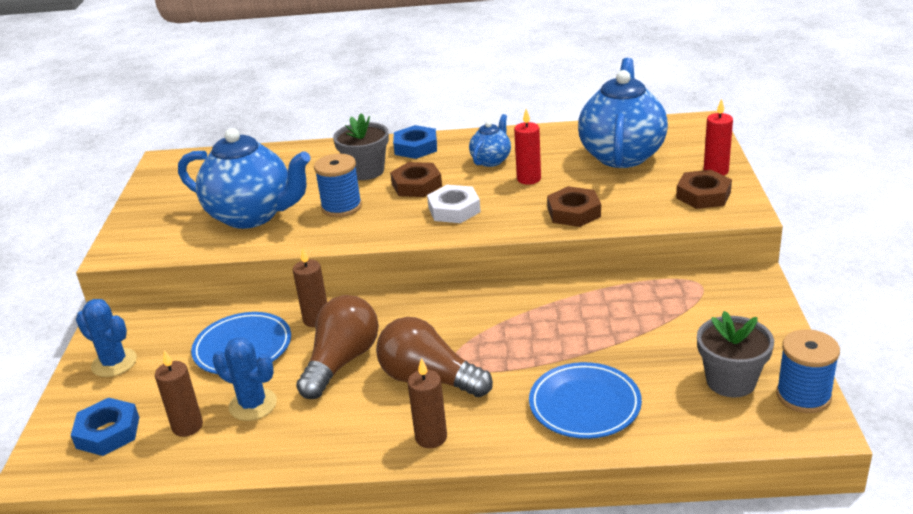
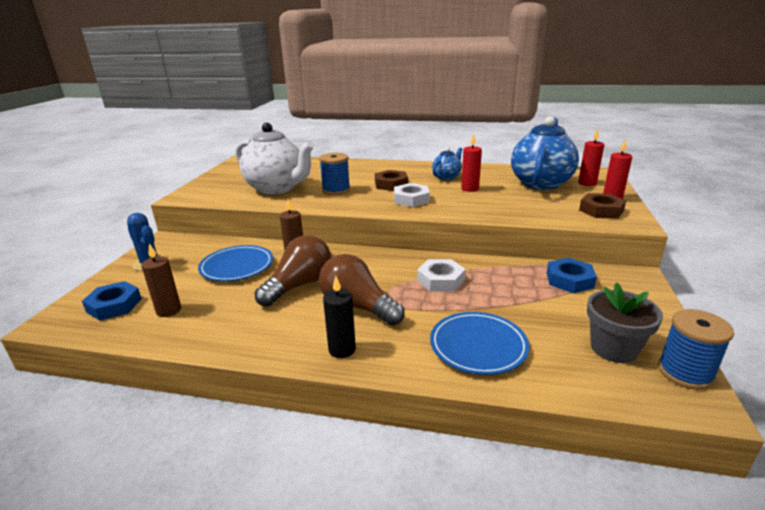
camera: 10 degrees right, 5 degrees down
blue teapot [178,128,311,229] -> white teapot [235,123,314,195]
blue cactus [213,337,277,421] -> none
grey flower pot [333,113,389,180] -> none
blue nut [393,125,437,159] -> blue nut moved to [547,258,597,293]
brown candle [408,358,447,448] -> black candle [323,276,356,358]
brown nut [547,186,601,227] -> none
none -> white nut [417,259,465,291]
none -> red candle [578,129,604,186]

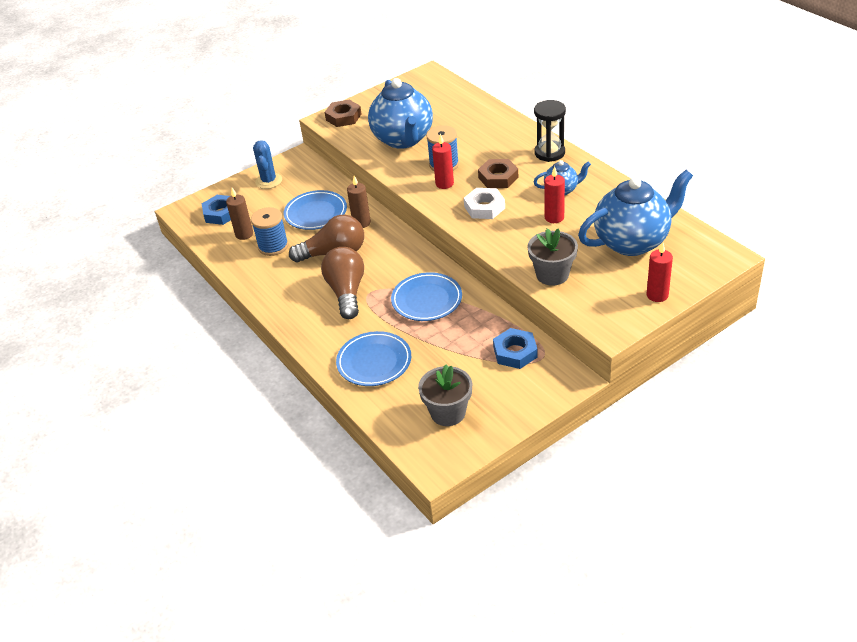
camera: 45 degrees right, 15 degrees up
white teapot [235,123,314,195] -> blue teapot [368,78,433,149]
black candle [323,276,356,358] -> none
white nut [417,259,465,291] -> blue plate [391,272,462,321]
red candle [578,129,604,186] -> red candle moved to [432,134,454,189]
brown nut [579,193,626,219] -> brown nut moved to [325,100,362,127]
blue spool [658,309,734,390] -> blue spool moved to [251,207,288,256]
none -> grey flower pot [528,228,578,286]
none -> black hourglass [534,100,566,162]

